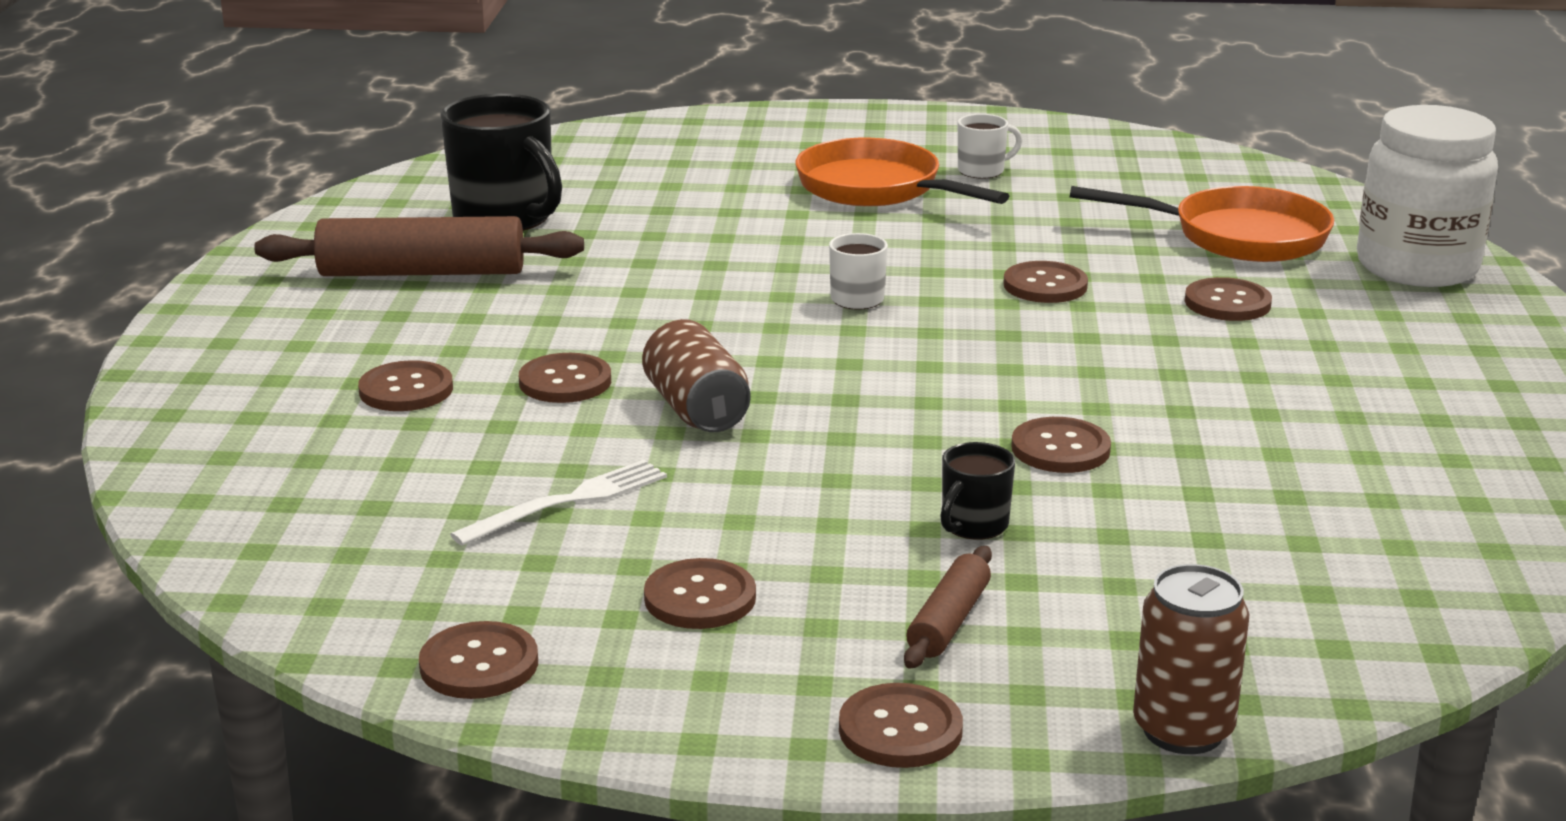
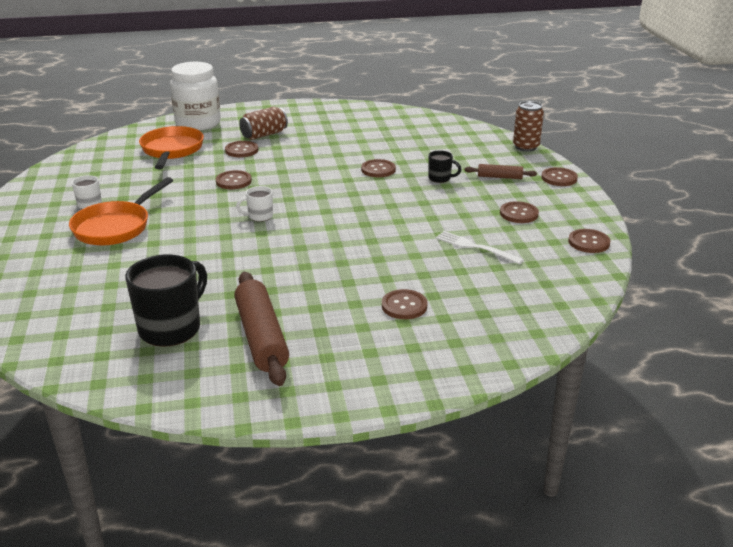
camera: 105 degrees left, 5 degrees up
brown button [519,353,611,403] -> none
brown can [642,319,750,432] -> brown can moved to [239,107,288,140]

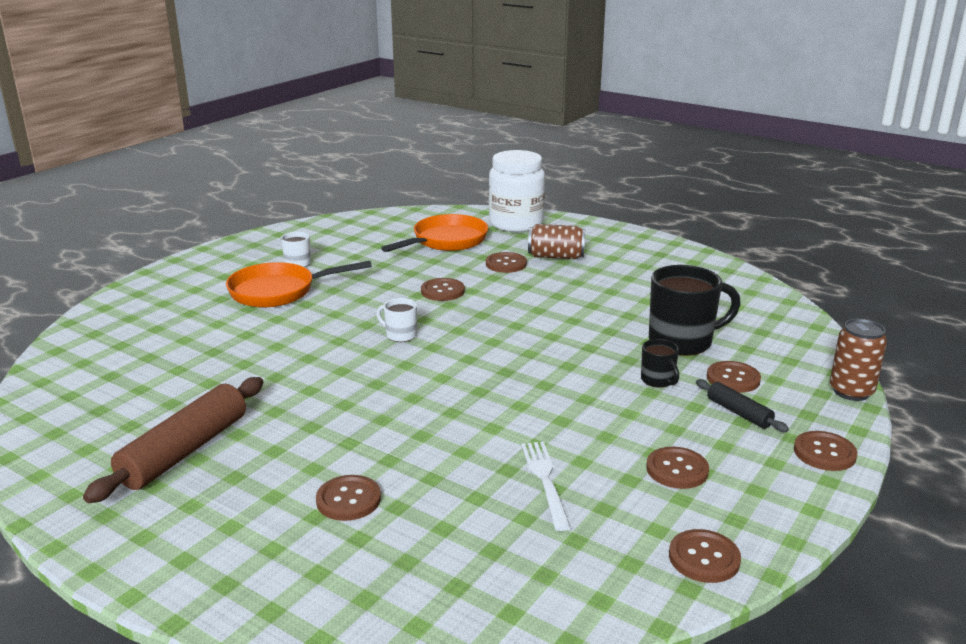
camera: 45 degrees right, 5 degrees down
black mug [125,255,207,347] -> black mug moved to [649,265,741,356]
brown button [361,159,396,177] -> brown button moved to [707,361,761,393]
brown rolling pin [464,164,537,179] -> black rolling pin [696,379,789,432]

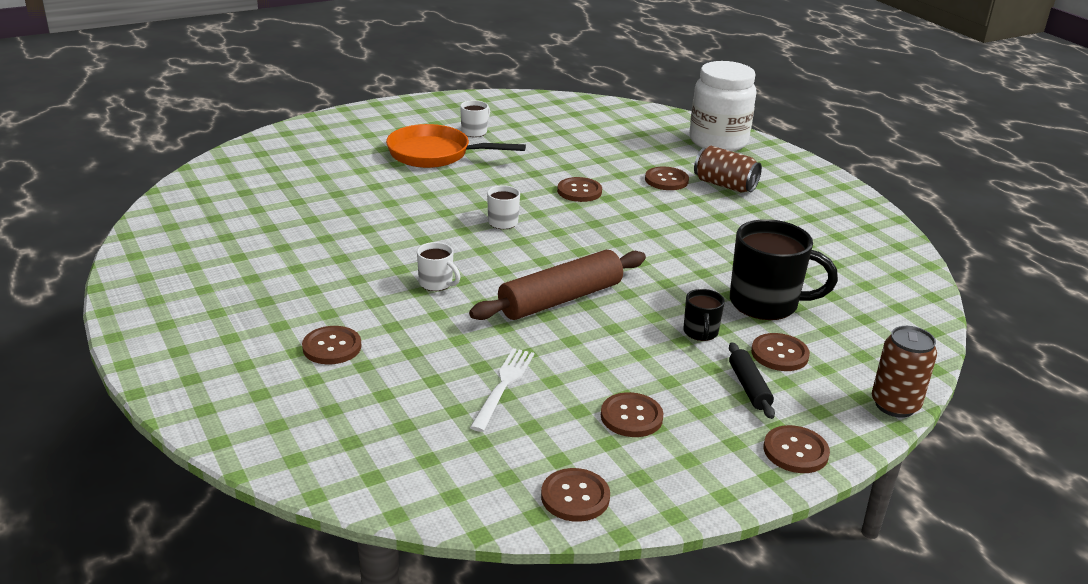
camera: 25 degrees right, 5 degrees up
brown rolling pin [83,377,264,503] -> brown rolling pin moved to [469,250,646,320]
orange pan [381,214,488,252] -> none
none -> white mug [417,242,460,291]

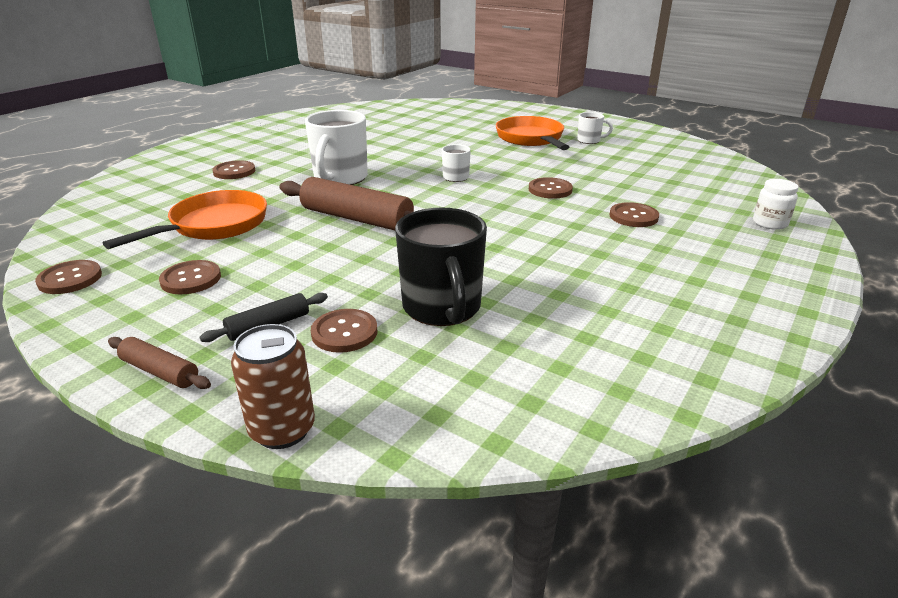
camera: 65 degrees right, 0 degrees up
white mug [417,242,460,291] -> white mug [305,110,368,185], size x2.02
white fork [470,348,534,432] -> orange pan [103,190,267,249]
black mug [683,289,725,341] -> none
white jar [689,61,757,152] -> white jar [753,179,799,230], size x0.46
brown can [694,146,762,193] -> none
brown button [764,425,830,473] -> brown rolling pin [108,337,211,389]

